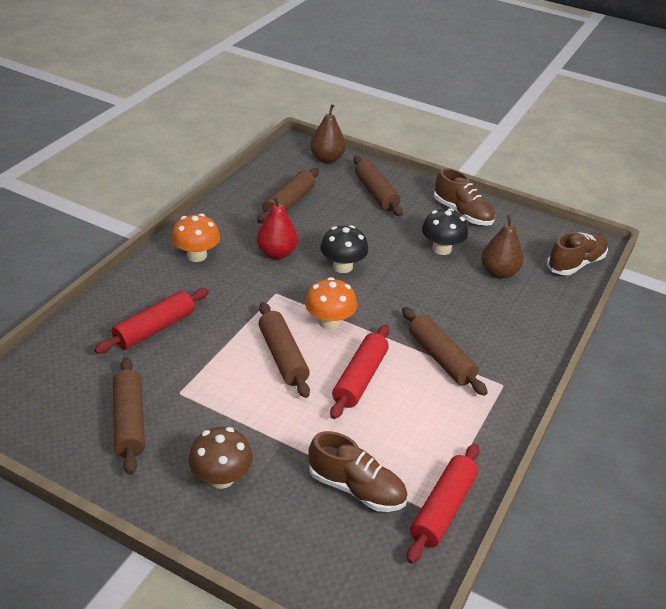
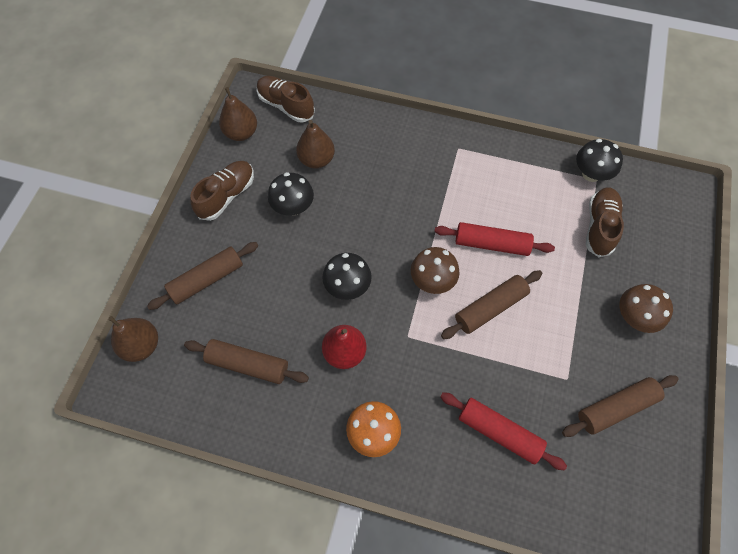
camera: 100 degrees left, 25 degrees up
orange mushroom [305,277,357,330] -> brown mushroom [411,247,459,294]
brown rolling pin [402,307,488,396] -> none
red rolling pin [407,444,480,564] -> black mushroom [576,139,623,182]
none -> brown pear [219,87,257,141]

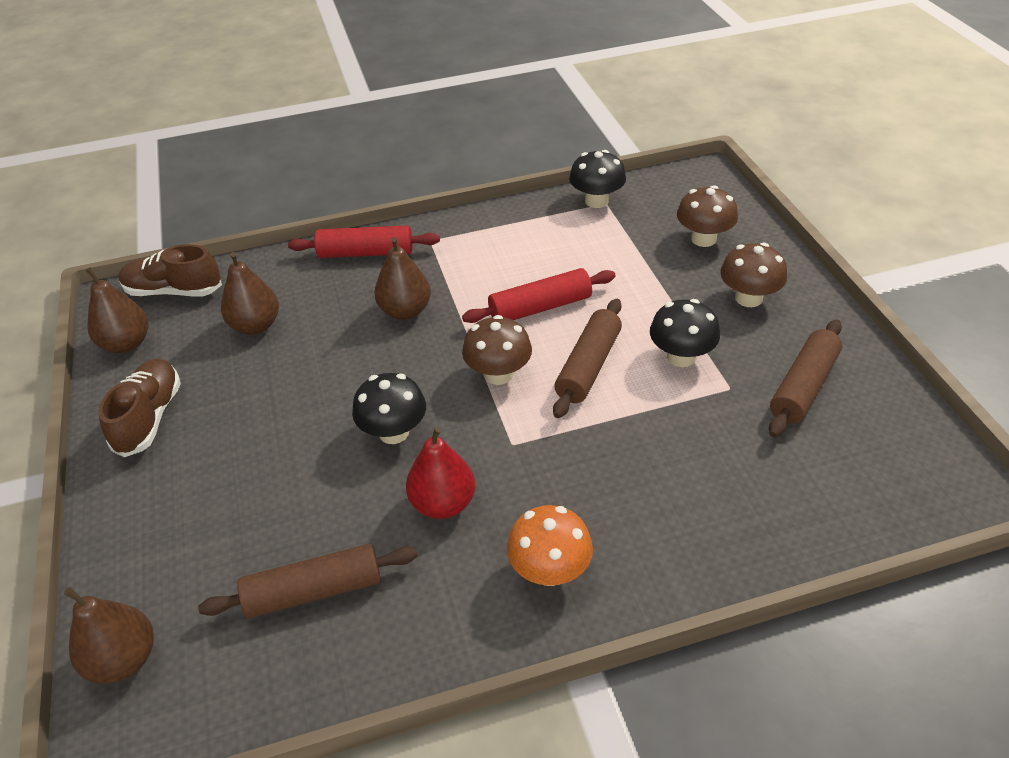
camera: 30 degrees left, 20 degrees down
brown rolling pin [147,242,258,310] -> none
black mushroom [268,172,314,216] -> black mushroom moved to [650,299,720,367]
red rolling pin [440,392,567,470] -> red rolling pin moved to [288,225,440,258]
brown shoe [586,187,624,257] -> none
none -> brown pear [374,237,431,320]
none -> brown mushroom [677,185,738,247]

